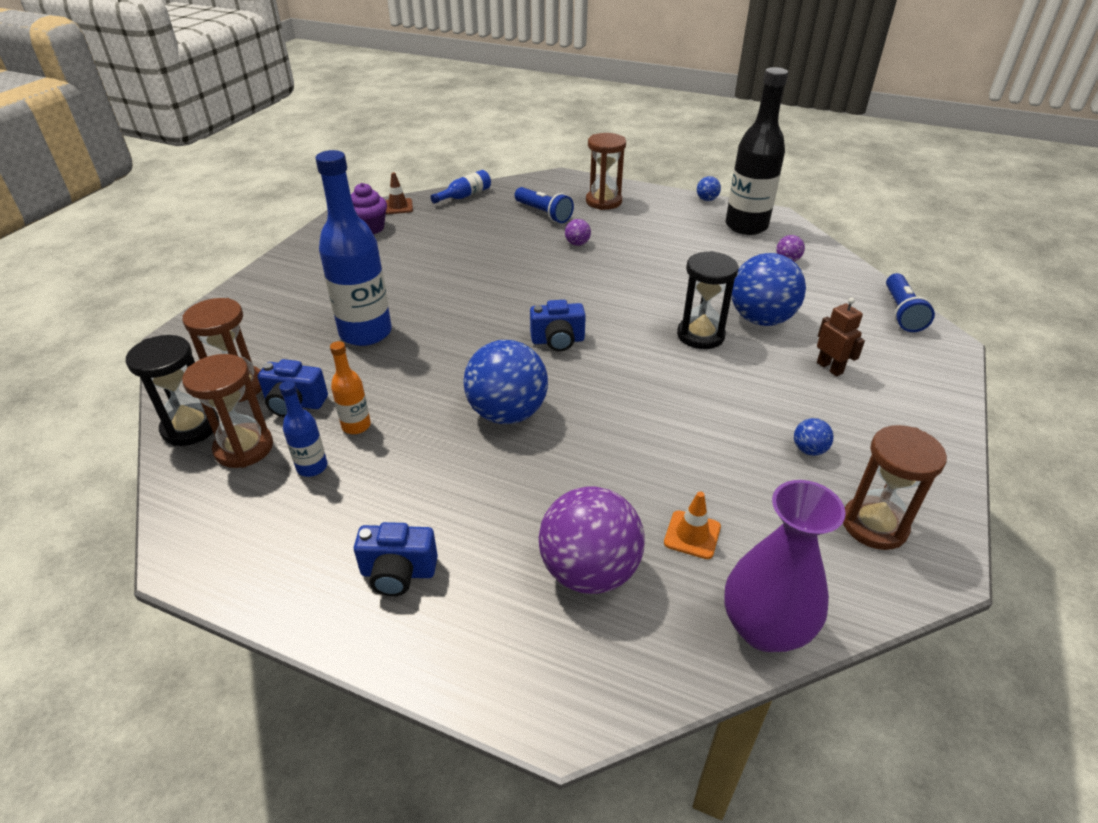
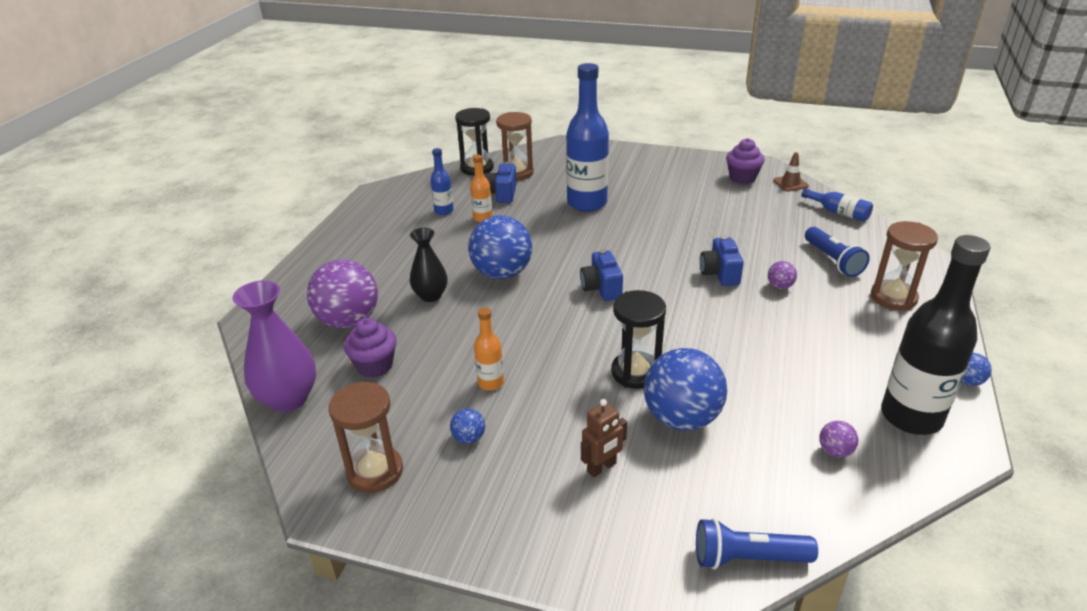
camera: 85 degrees right, 5 degrees down
brown hourglass [182,354,273,468] -> none
blue camera [354,522,438,596] -> blue camera moved to [700,235,744,286]
blue flashlight [515,187,574,223] -> blue flashlight turned 60 degrees counterclockwise [805,227,870,277]
orange traffic cone [664,491,721,559] -> purple cupcake [344,318,397,378]
none -> black vase [410,228,448,302]
none -> orange bottle [474,307,504,391]

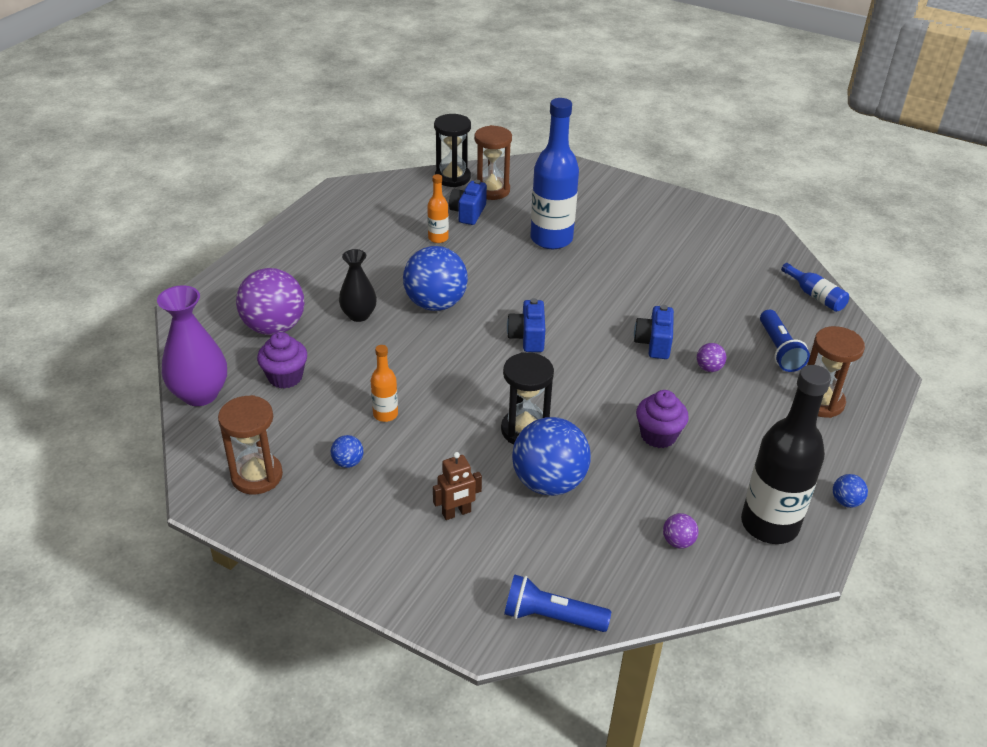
camera: 10 degrees right, 5 degrees up
blue bottle [430,148,453,215] -> none
purple cupcake [726,138,764,184] -> purple cupcake moved to [636,390,689,448]
brown traffic cone [773,152,809,192] -> none

